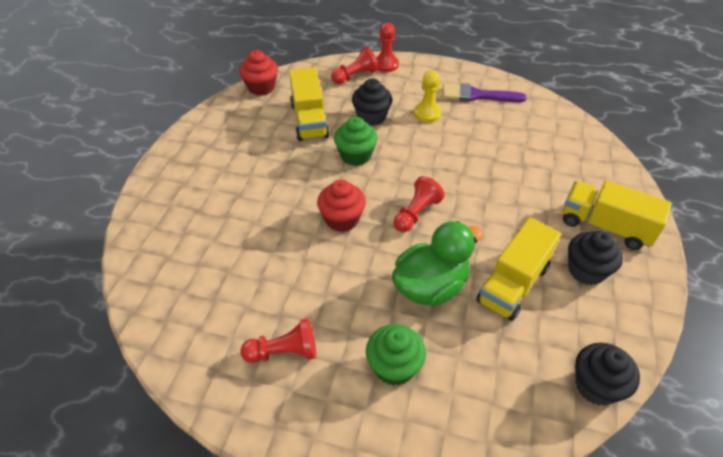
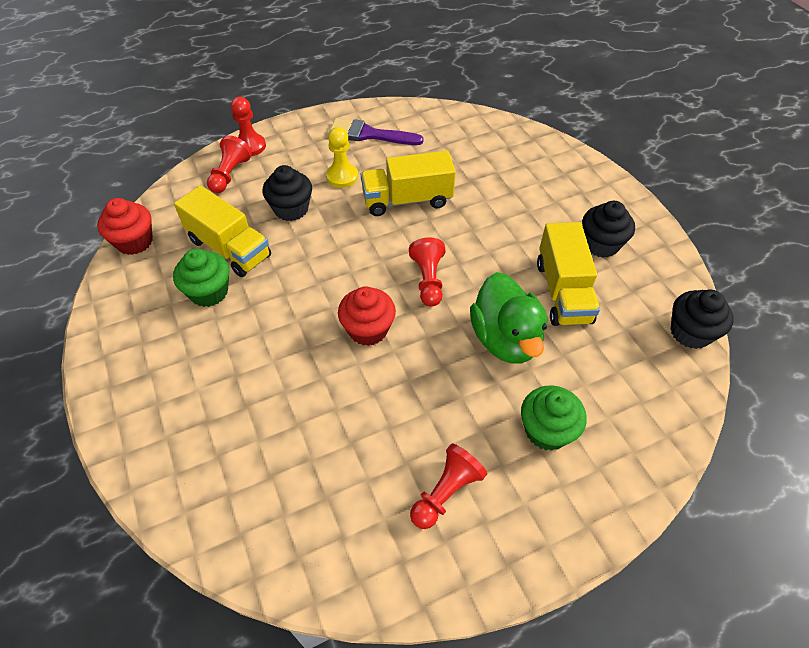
camera: 40 degrees left, 5 degrees up
green cupcake [334,117,378,166] -> green cupcake moved to [173,249,229,307]
green duck [392,221,483,306] -> green duck turned 150 degrees clockwise [470,272,547,364]
purple brush [442,83,527,102] -> purple brush turned 45 degrees clockwise [329,118,424,145]
yellow truck [563,180,672,250] -> yellow truck moved to [361,151,456,216]

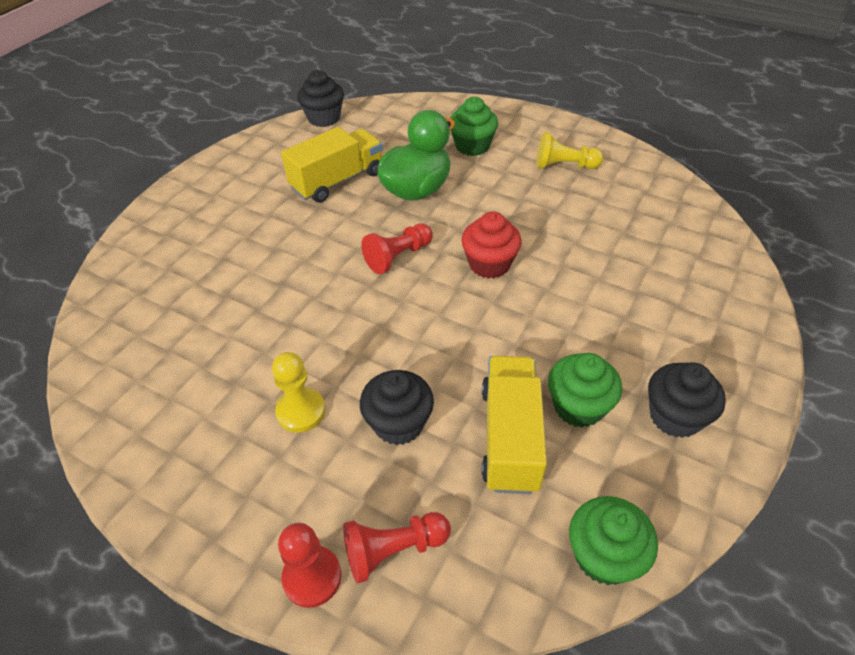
camera: 125 degrees left, 5 degrees down
red cupcake [97,198,153,255] -> green cupcake [569,496,658,585]
purple brush [329,118,424,145] -> none
yellow truck [361,151,456,216] -> none
red pawn [410,444,487,529] -> yellow pawn [536,132,603,169]
black cupcake [582,201,635,258] -> black cupcake moved to [648,362,726,438]

